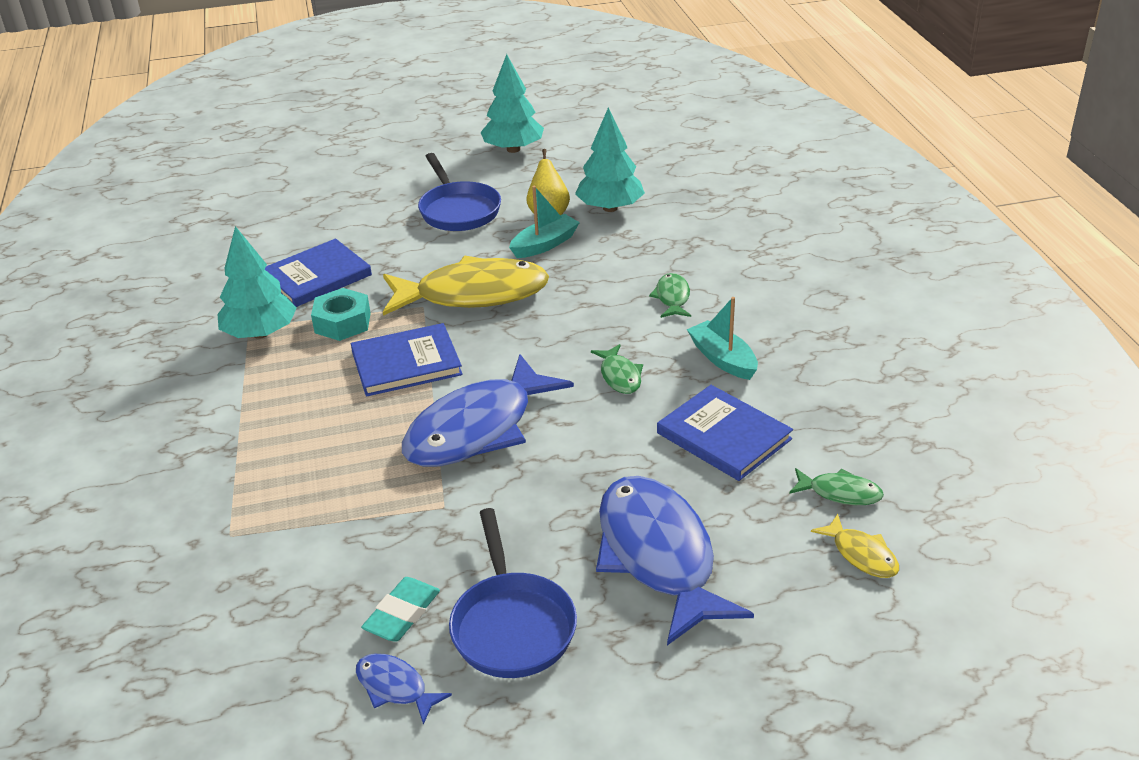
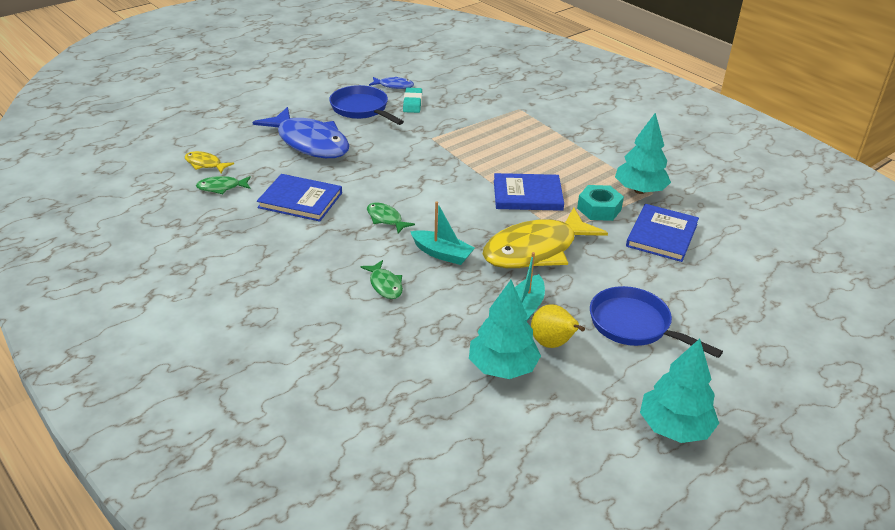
camera: 150 degrees right, 0 degrees up
blue book [351,323,463,397] -> blue book turned 45 degrees clockwise [494,173,564,211]
blue fish [402,354,574,467] -> none
turquoise boat [687,297,758,380] -> turquoise boat moved to [410,201,475,265]

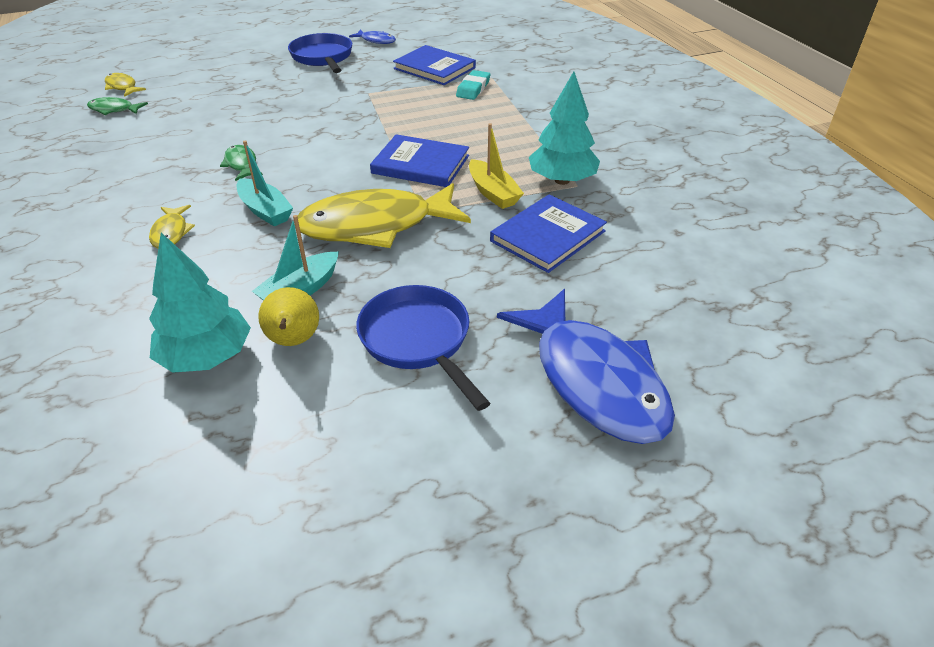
camera: 20 degrees right, 5 degrees up
blue fish [252,107,350,158] -> blue fish moved to [497,289,675,444]
blue book [257,174,342,222] -> blue book moved to [393,45,476,85]
green fish [360,260,403,299] -> yellow fish [149,205,195,248]
turquoise eraser [403,88,422,113] -> turquoise eraser moved to [456,70,490,100]
turquoise nut [577,185,624,221] -> yellow boat [469,123,524,209]
turquoise tree [640,339,719,443] -> none

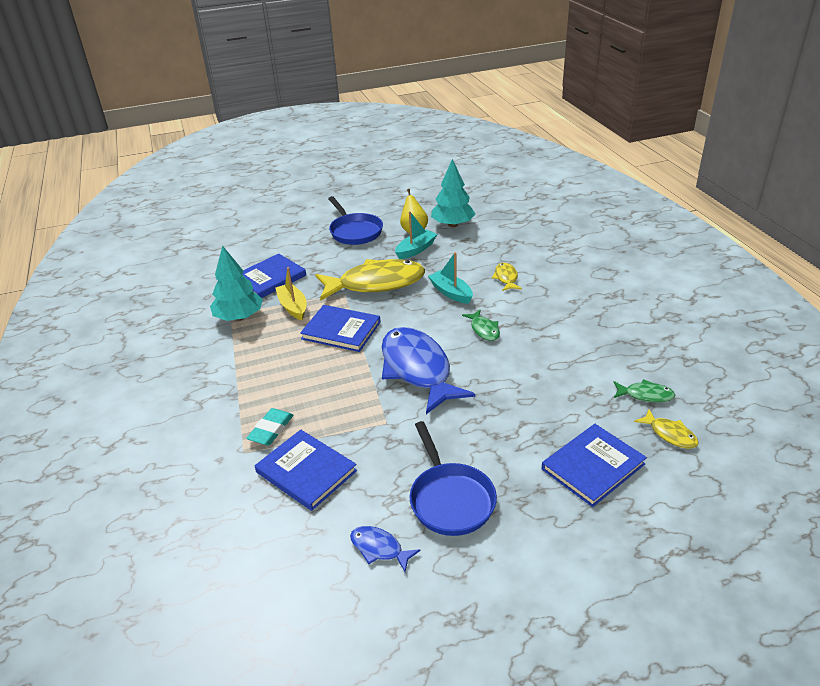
camera: 175 degrees left, 5 degrees down
blue fish [497,289,675,444] -> blue fish moved to [382,327,475,414]
none -> blue book [542,424,647,507]

